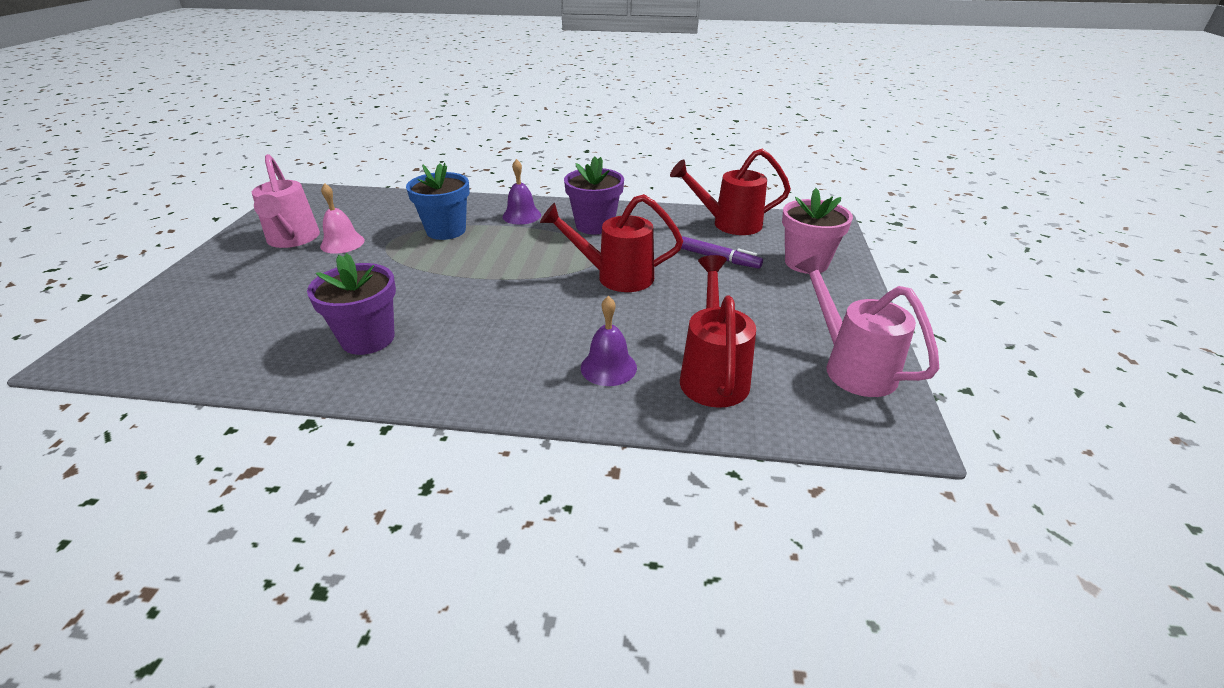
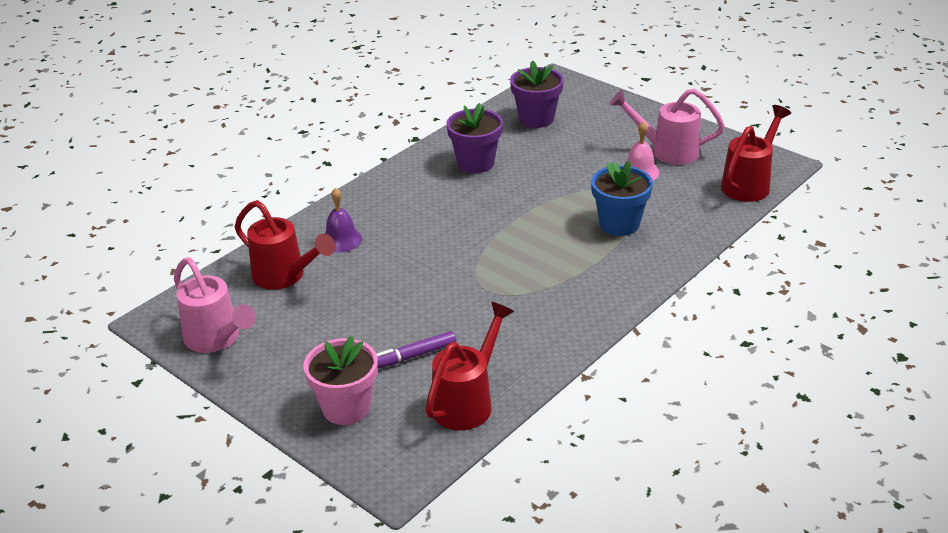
camera: 125 degrees right, 0 degrees up
purple bell [503,159,541,225] -> none
red watering can [540,194,683,292] -> red watering can moved to [721,105,791,202]
purple flower pot [564,157,624,235] -> purple flower pot moved to [510,60,564,128]
pink watering can [795,253,939,397] -> pink watering can turned 45 degrees clockwise [174,257,256,353]

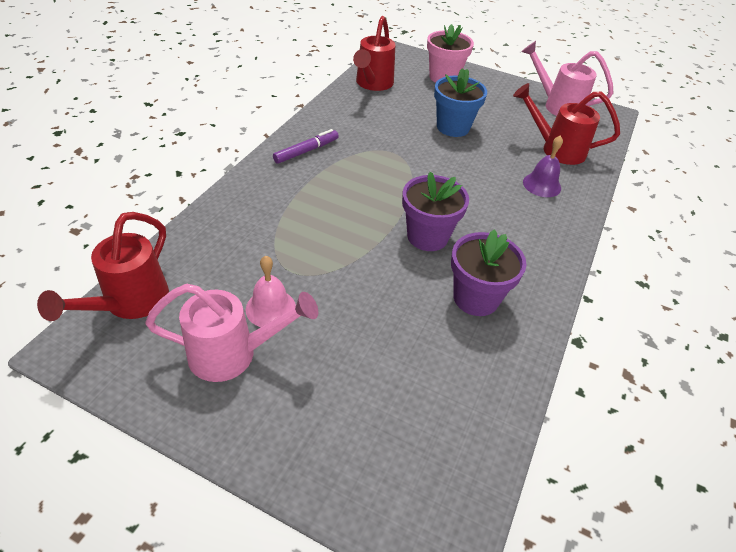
camera: 160 degrees right, 10 degrees up
purple marker [377,331,456,368] -> purple marker moved to [273,129,339,164]
purple flower pot [510,60,564,128] -> purple flower pot moved to [402,172,469,251]
blue flower pot [591,160,653,236] -> blue flower pot moved to [434,68,487,137]

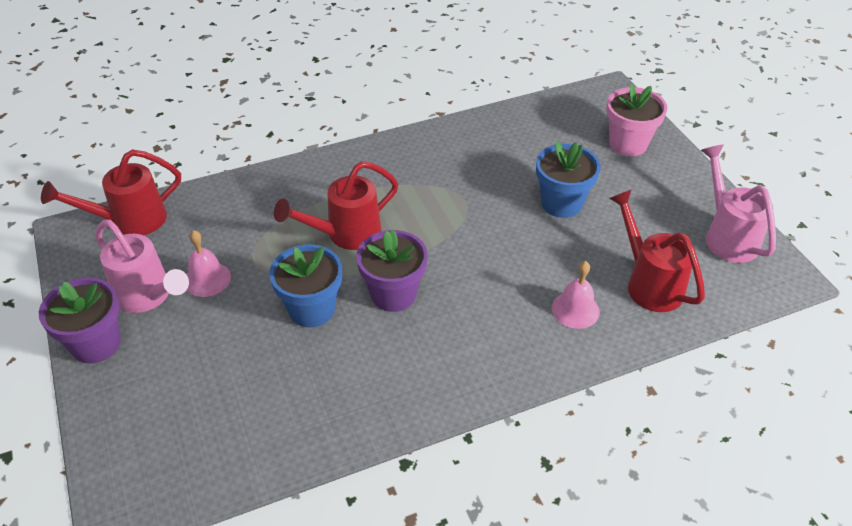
camera: 45 degrees right, 0 degrees up
purple marker [273,129,339,164] -> none
red watering can [353,16,395,91] -> red watering can moved to [274,161,398,250]
purple flower pot [451,229,527,316] -> purple flower pot moved to [39,277,121,364]
purple bell [523,135,563,197] -> pink bell [552,261,600,329]
none -> blue flower pot [269,244,342,328]

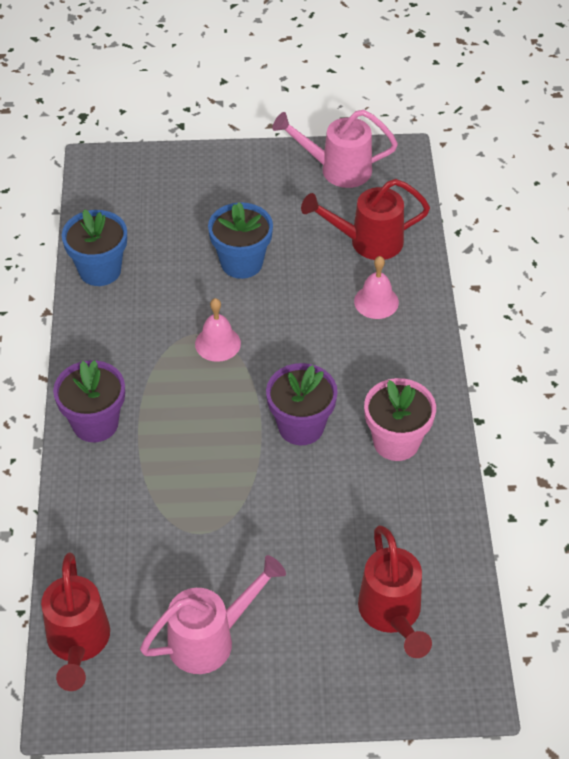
camera: 70 degrees left, 5 degrees up
purple flower pot [39,277,121,364] -> purple flower pot moved to [53,360,125,442]
pink bell [187,230,231,297] -> pink bell moved to [195,298,241,362]
blue flower pot [269,244,342,328] -> blue flower pot moved to [62,209,127,286]
red watering can [274,161,398,250] -> red watering can moved to [358,525,432,658]
pink flower pot [606,84,667,156] -> pink flower pot moved to [364,378,436,461]

